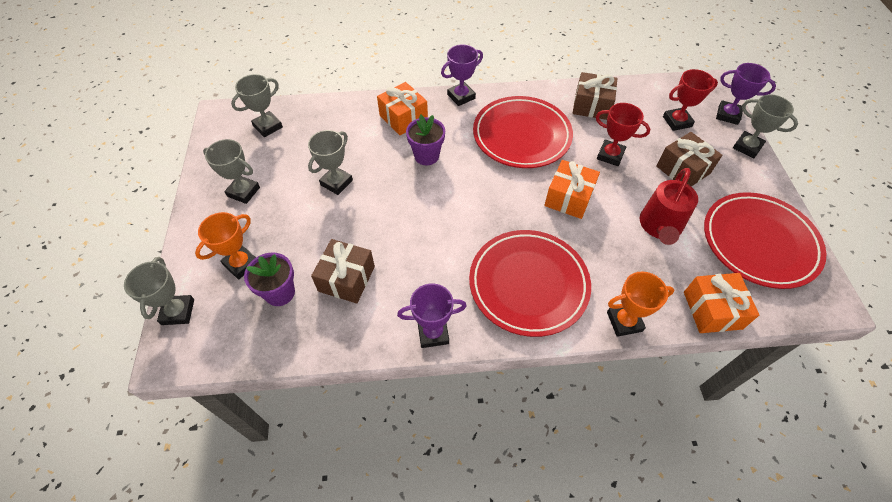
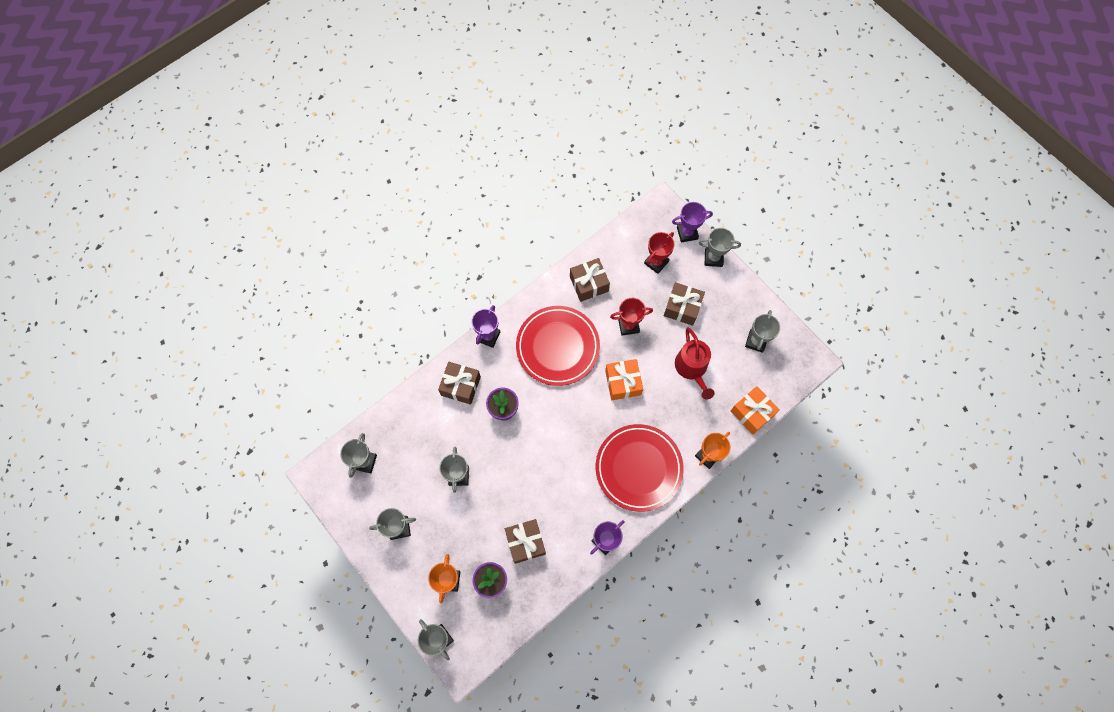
camera: 35 degrees left, 15 degrees up
orange gift [377,82,428,135] -> brown gift [438,362,481,405]
red plate [704,192,826,289] -> grey trophy [745,310,780,353]

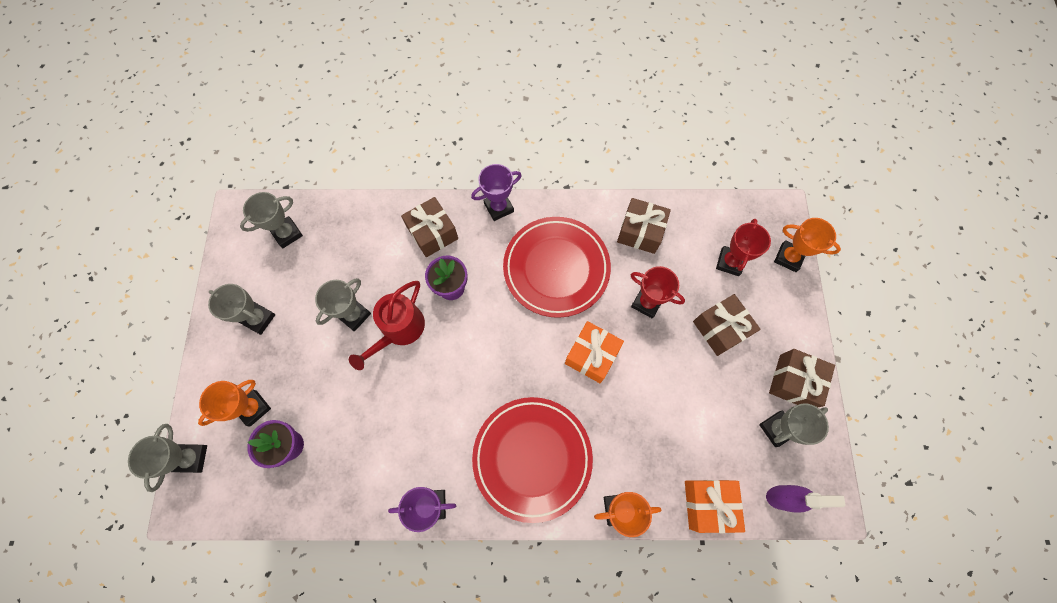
camera: 40 degrees right, 0 degrees up
brown gift [505,519,546,564] -> brown gift moved to [769,349,835,407]
red trophy [644,232,675,274] -> red trophy turned 60 degrees counterclockwise [716,219,771,276]
purple trophy [672,202,713,243] -> orange trophy [774,218,841,272]
red watering can [675,327,715,400] -> red watering can moved to [349,281,425,370]
grey trophy [698,228,741,267] -> none
none -> purple spray bottle [766,485,846,513]

